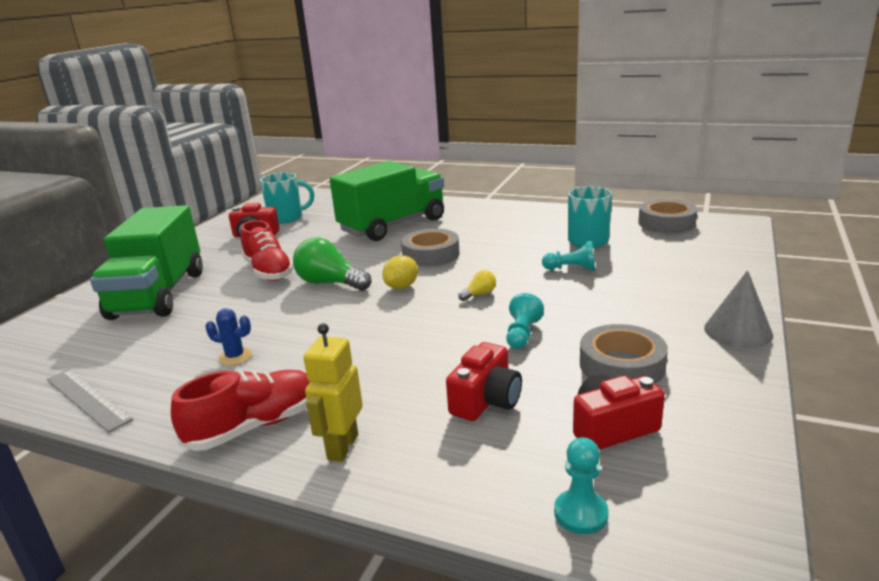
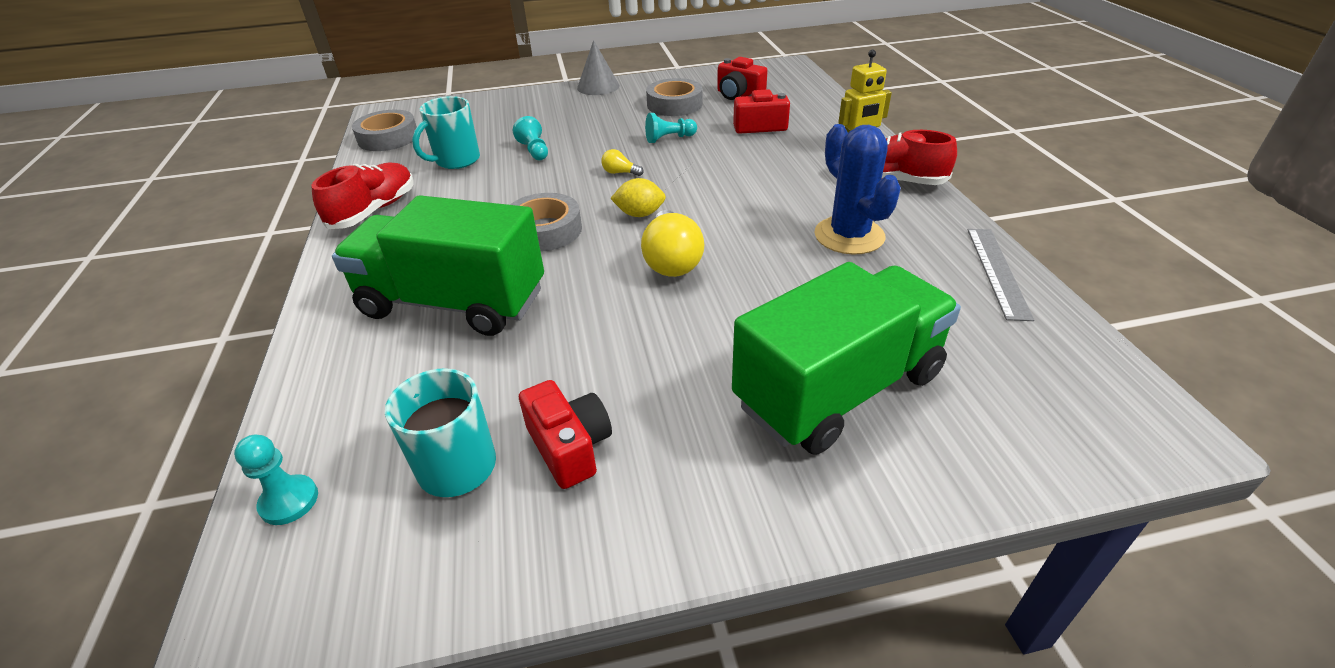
camera: 125 degrees left, 15 degrees up
blue cactus [205,308,252,365] -> blue cactus [814,124,901,255], size x2.05
red shoe [240,220,294,281] -> red shoe moved to [311,163,413,229]
green light bulb [293,238,371,291] -> yellow light bulb [641,210,704,277]
turquoise pawn [554,437,609,534] -> turquoise pawn moved to [234,435,318,525]

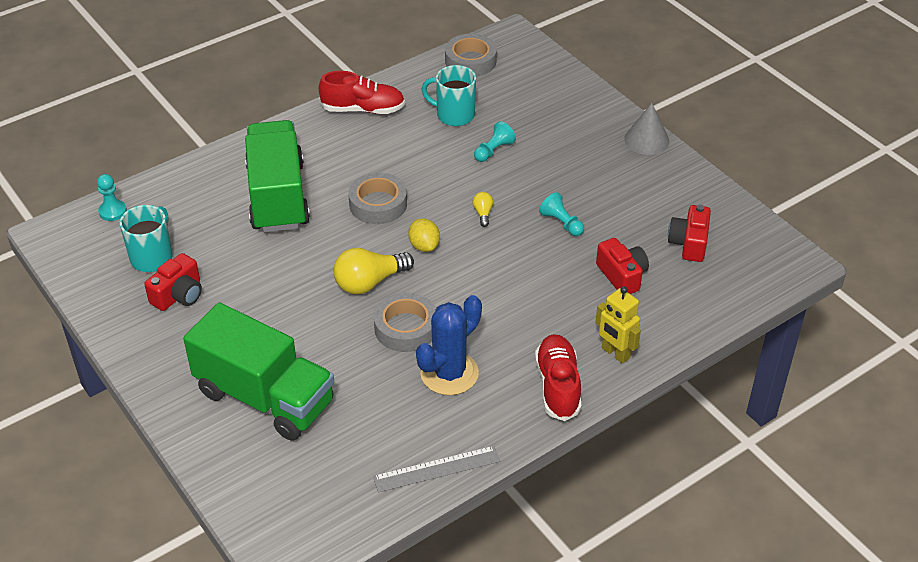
camera: 65 degrees right, 5 degrees up
grey tape [646,78,702,116] -> grey tape moved to [374,292,436,352]

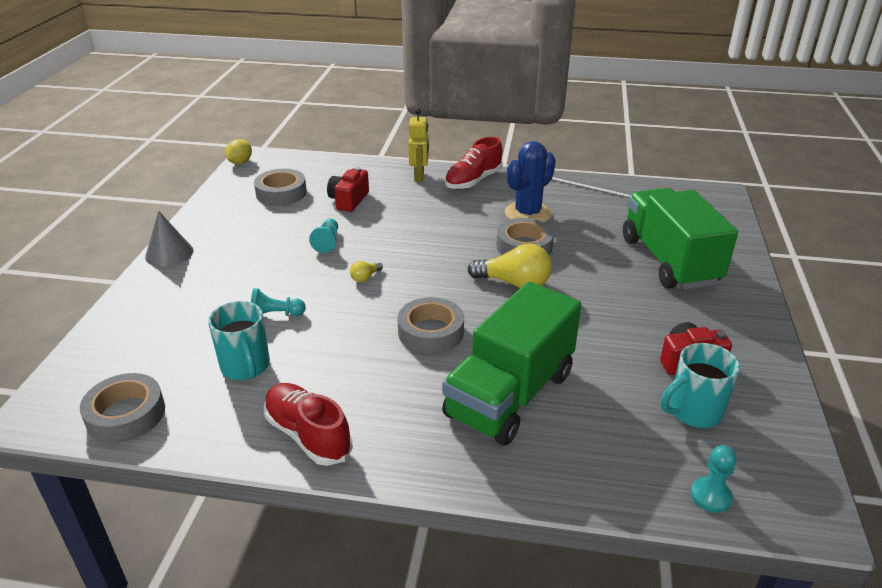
camera: 135 degrees left, 10 degrees down
yellow lemon [408,218,440,252] -> yellow lemon moved to [225,139,252,164]
blue cactus [416,295,482,395] -> blue cactus turned 45 degrees counterclockwise [505,141,556,222]
red camera [668,205,711,262] -> grey tape [254,169,307,206]

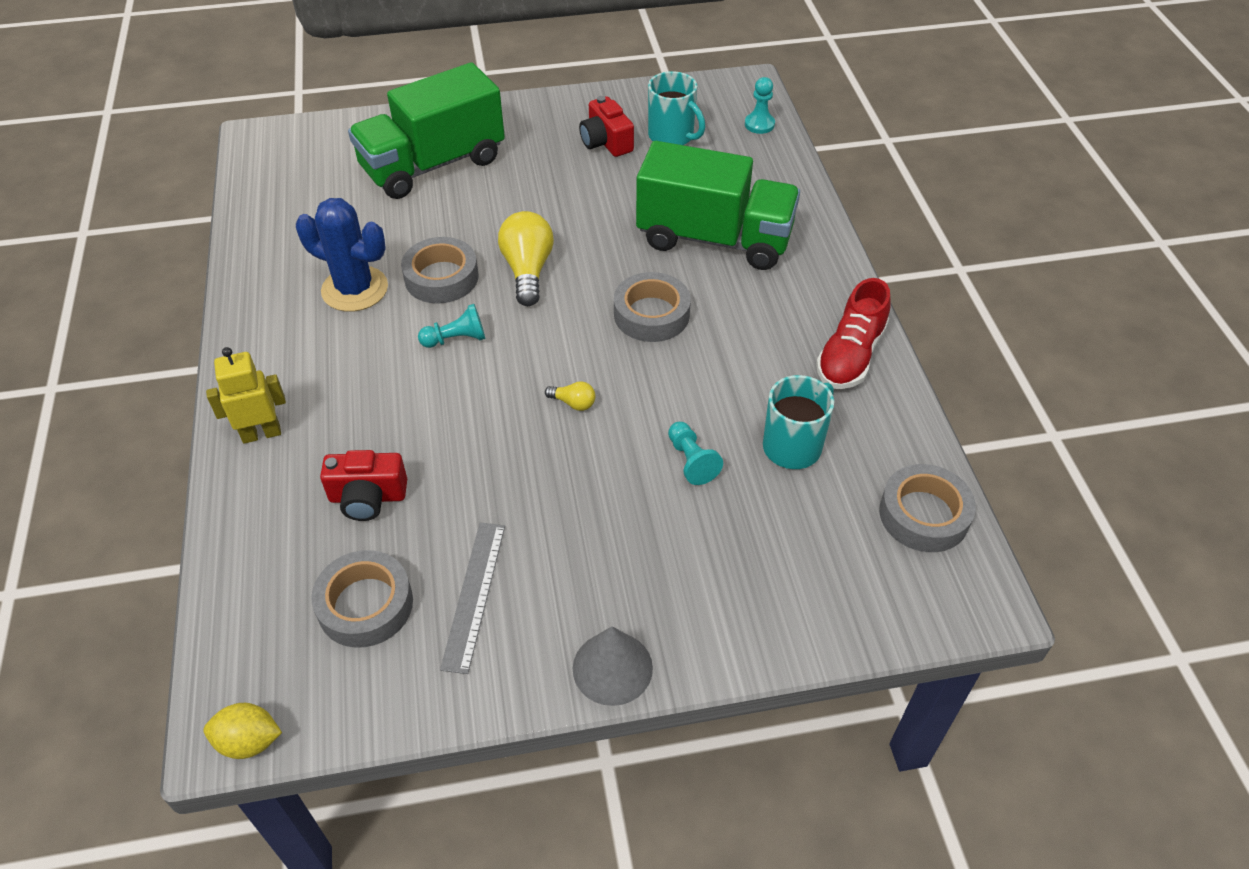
camera: 110 degrees left, 15 degrees up
turquoise pawn [309,219,338,253] -> turquoise pawn moved to [418,304,485,348]
red shoe [445,137,503,189] -> none
grey ruler [551,173,635,198] -> grey ruler moved to [440,522,505,674]

